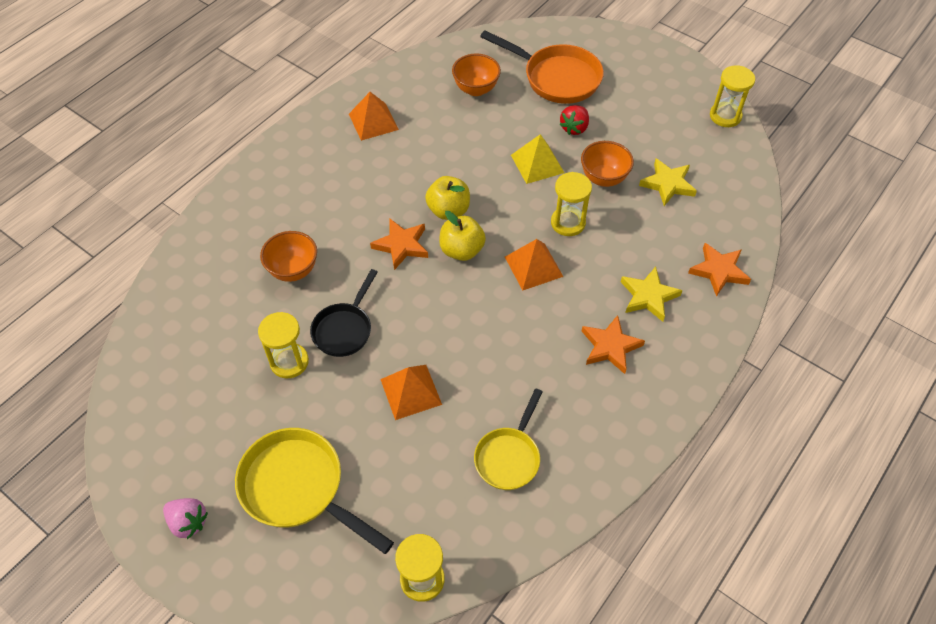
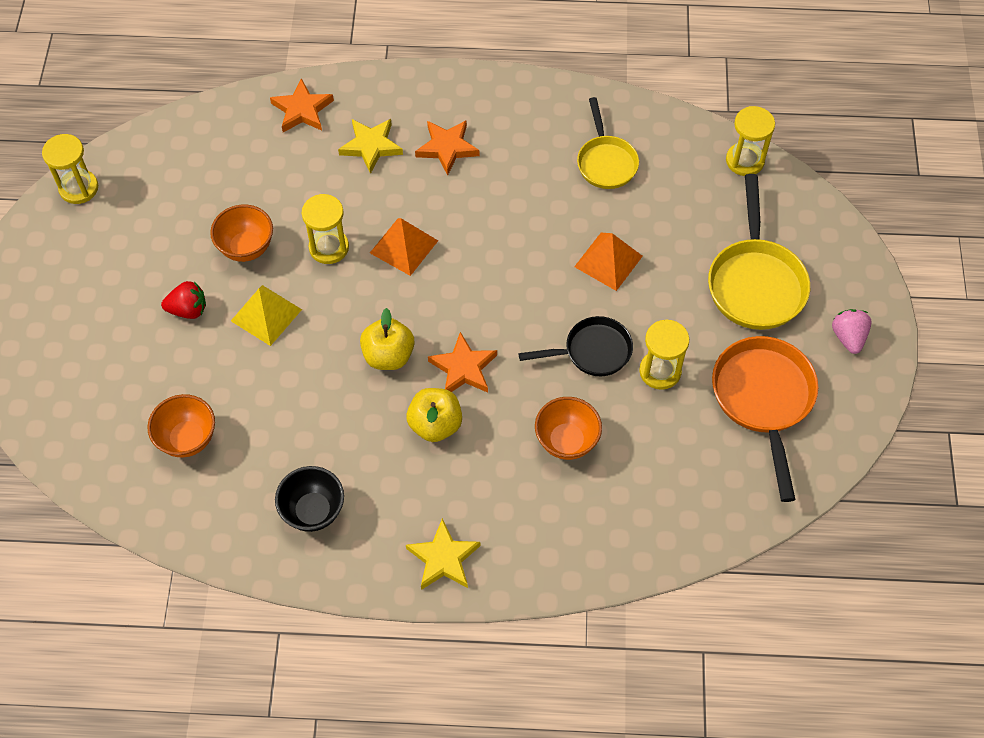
camera: 125 degrees left, 5 degrees up
orange pyramid [349,92,399,141] -> black bowl [275,466,344,532]
yellow apple [439,211,486,261] -> yellow apple moved to [406,388,462,442]
yellow pan [474,389,543,490] -> yellow pan turned 90 degrees clockwise [577,97,639,189]
orange pan [480,30,604,104] -> orange pan moved to [712,336,818,502]
yellow star [639,159,697,206] -> yellow star moved to [406,518,480,590]

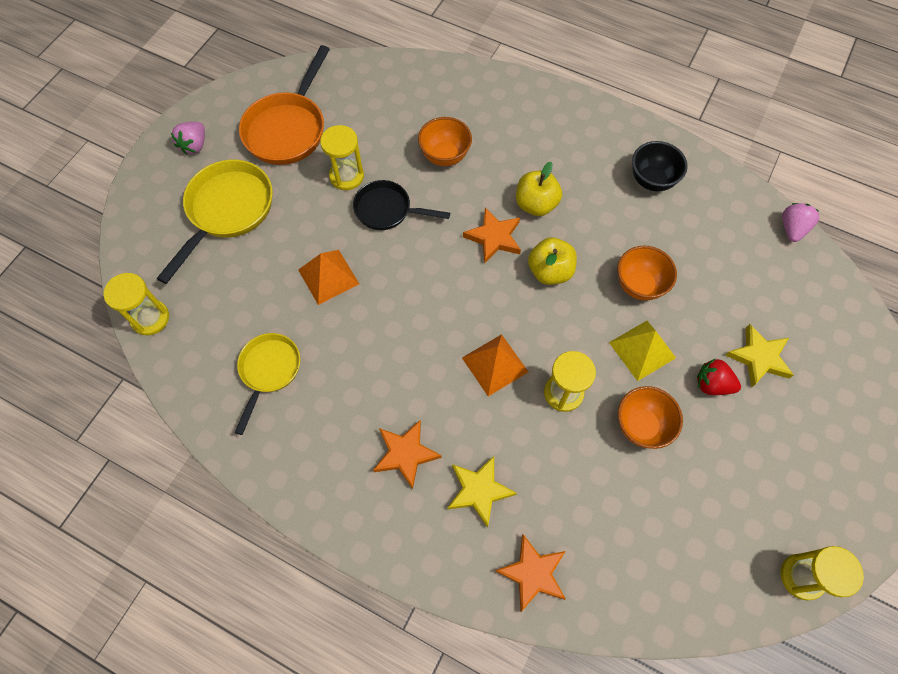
camera: 155 degrees left, 5 degrees up
orange bowl [148,394,215,457] -> orange bowl moved to [618,246,677,301]
yellow star [406,518,480,590] -> yellow star moved to [725,324,793,387]
none -> pink strawberry [782,203,820,242]

